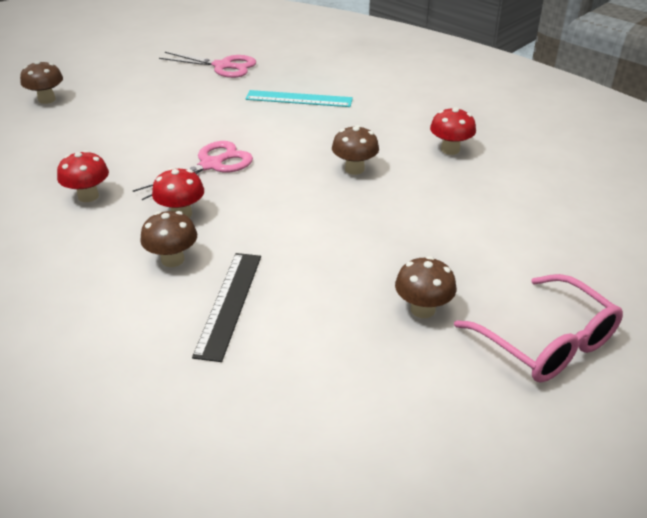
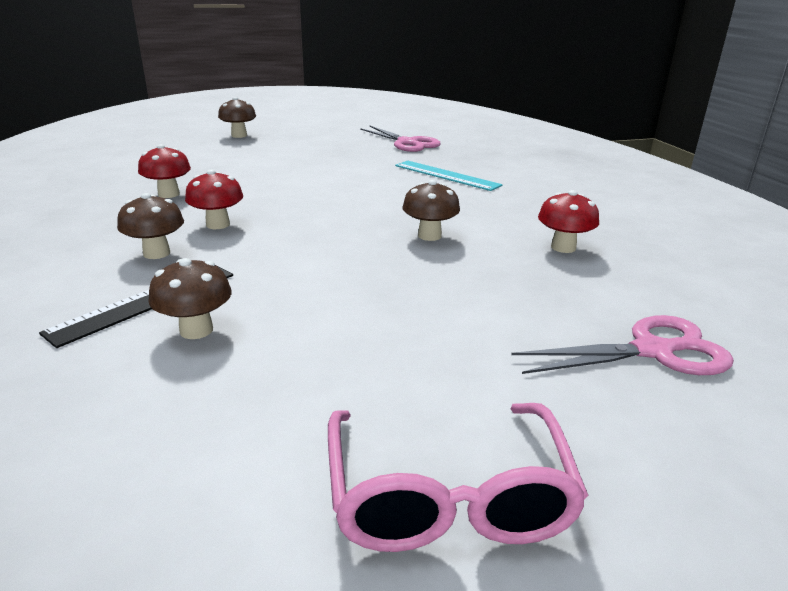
camera: 30 degrees right, 10 degrees down
pink scissors [133,141,253,200] -> pink scissors moved to [511,315,734,375]
brown mushroom [395,256,456,318] -> brown mushroom moved to [148,258,232,339]

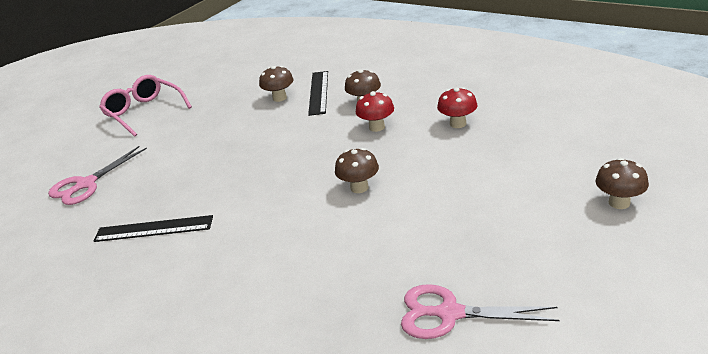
camera: 145 degrees right, 5 degrees up
turquoise ruler [395,161,502,191] -> none
brown mushroom [402,180,460,241] -> brown mushroom moved to [335,148,379,193]
red mushroom [538,190,599,253] -> black ruler [94,215,213,242]

